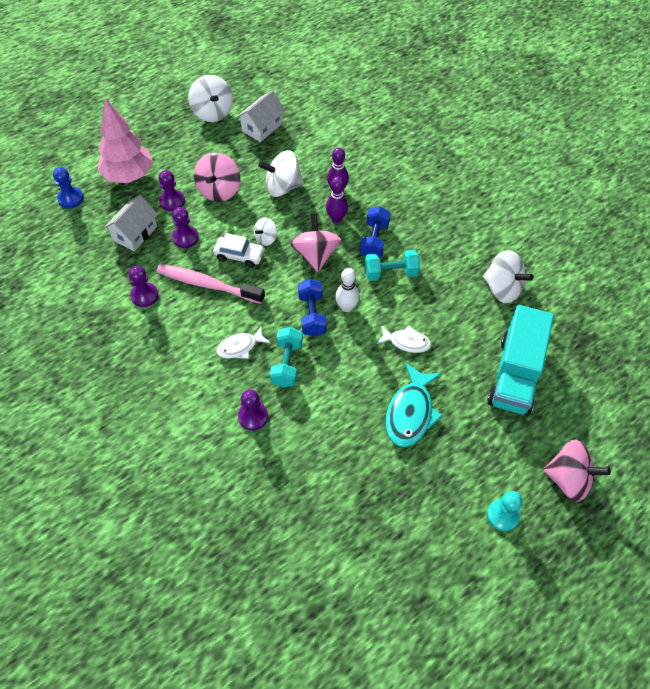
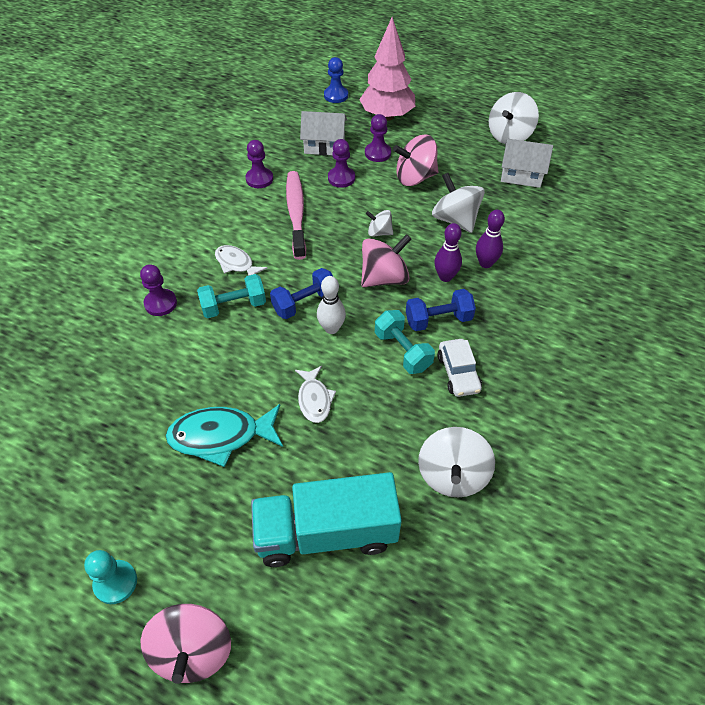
camera: 65 degrees right, 5 degrees down
white car [213,233,265,268] -> white car moved to [437,339,482,397]

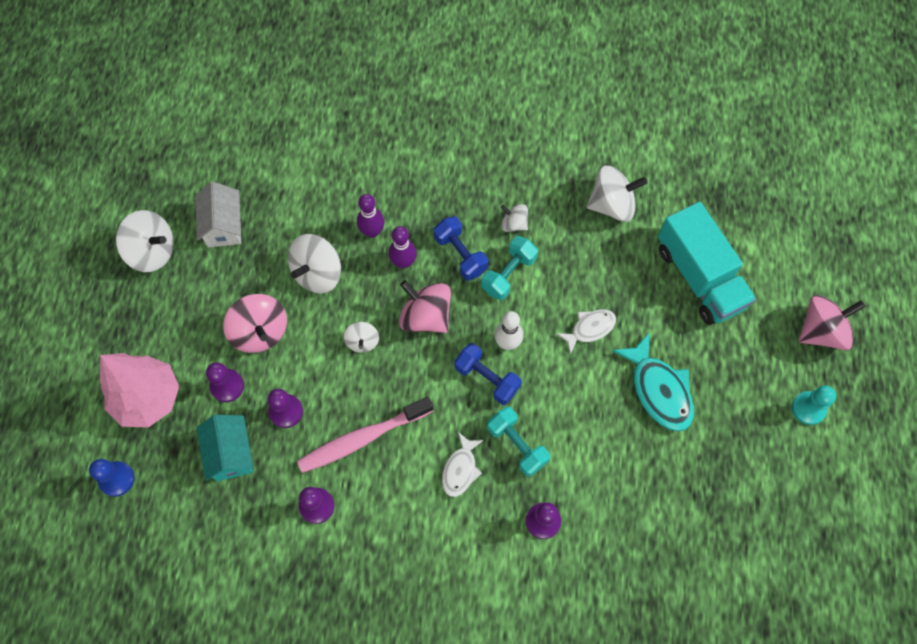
camera: 110 degrees left, 15 degrees up
white house [300,111,347,156] -> turquoise house [197,415,254,482]
white car [437,339,482,397] -> white spinning top [501,204,528,232]

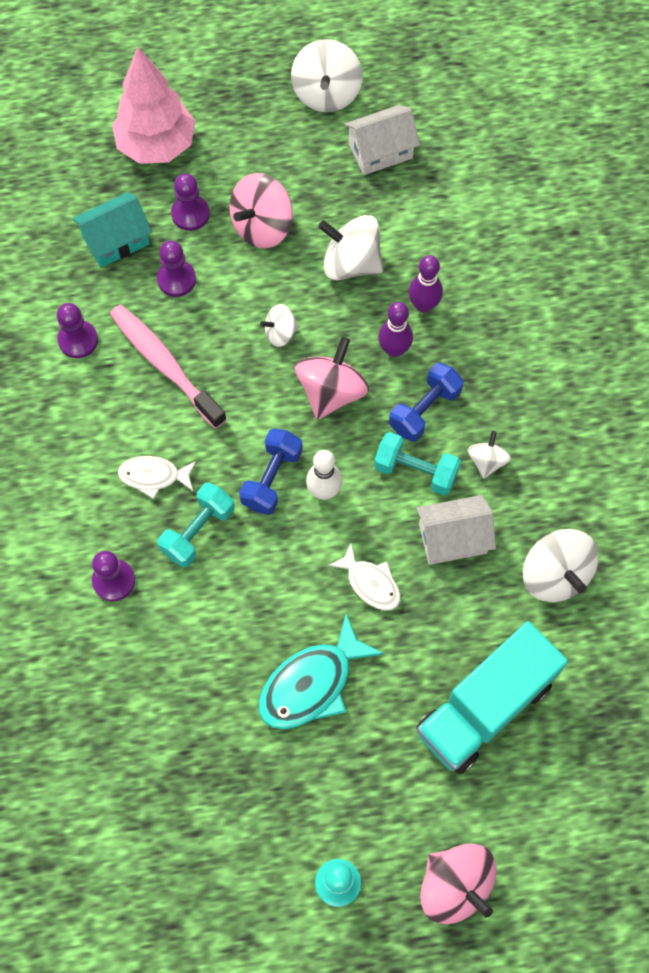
camera: 75 degrees right, 0 degrees up
blue pawn [89,459,134,497] -> none
none -> white house [416,495,496,565]

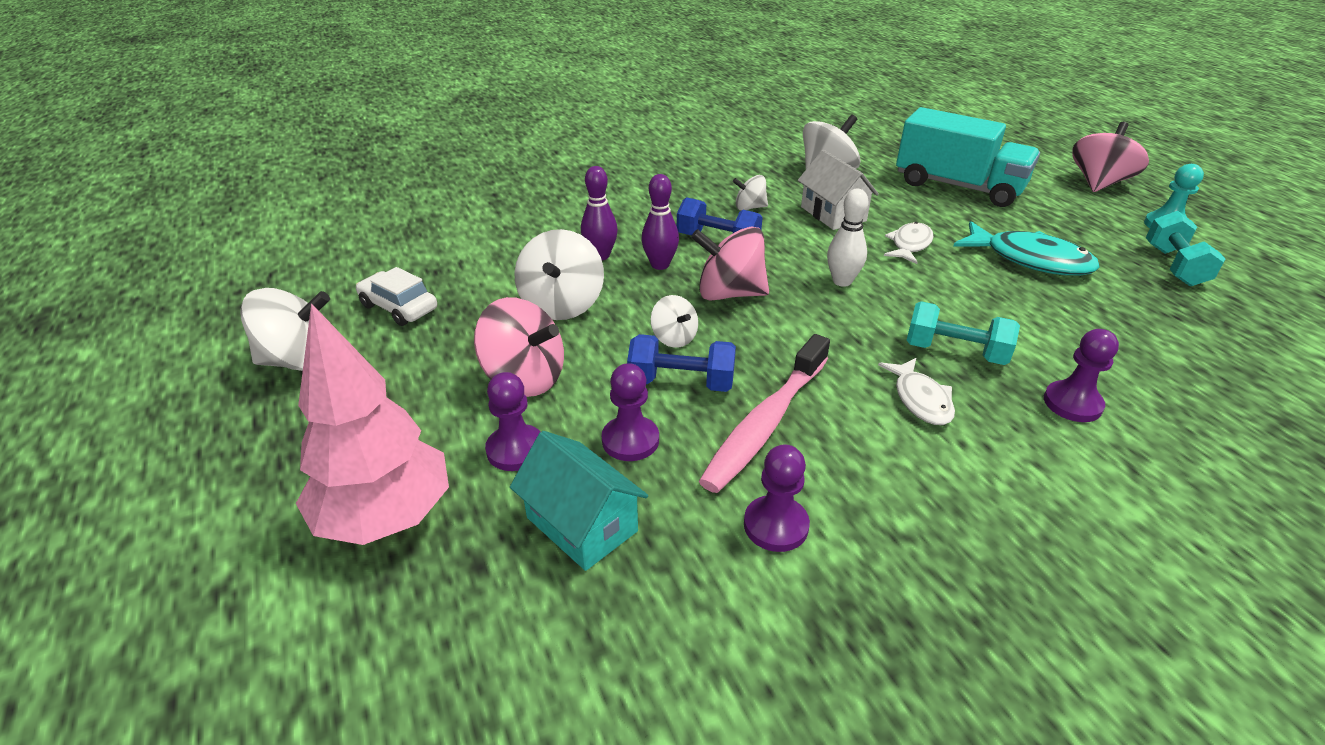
camera: 105 degrees left, 30 degrees down
blue dumbbell [239,428,303,515] -> blue dumbbell moved to [627,334,736,392]
white house [344,105,420,175] -> white car [356,267,437,326]
turquoise dumbbell [374,432,461,496] -> turquoise dumbbell moved to [1146,211,1225,286]

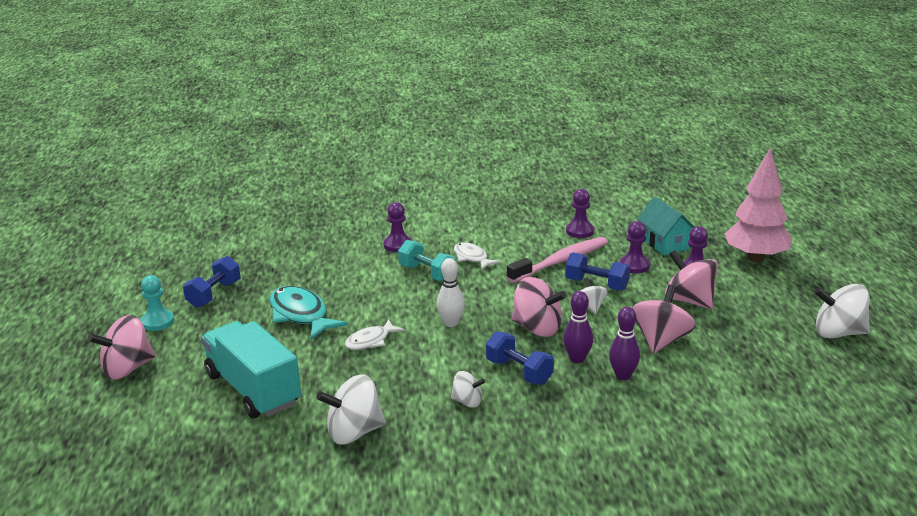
camera: 160 degrees left, 10 degrees down
white car [356,267,437,326] -> none
white spinning top [514,229,604,320] -> pink spinning top [632,285,696,354]
white house [798,150,879,230] -> none
white fish [878,358,955,425] -> white fish turned 45 degrees counterclockwise [454,243,500,270]
turquoise dumbbell [1146,211,1225,286] -> blue dumbbell [183,256,240,308]

